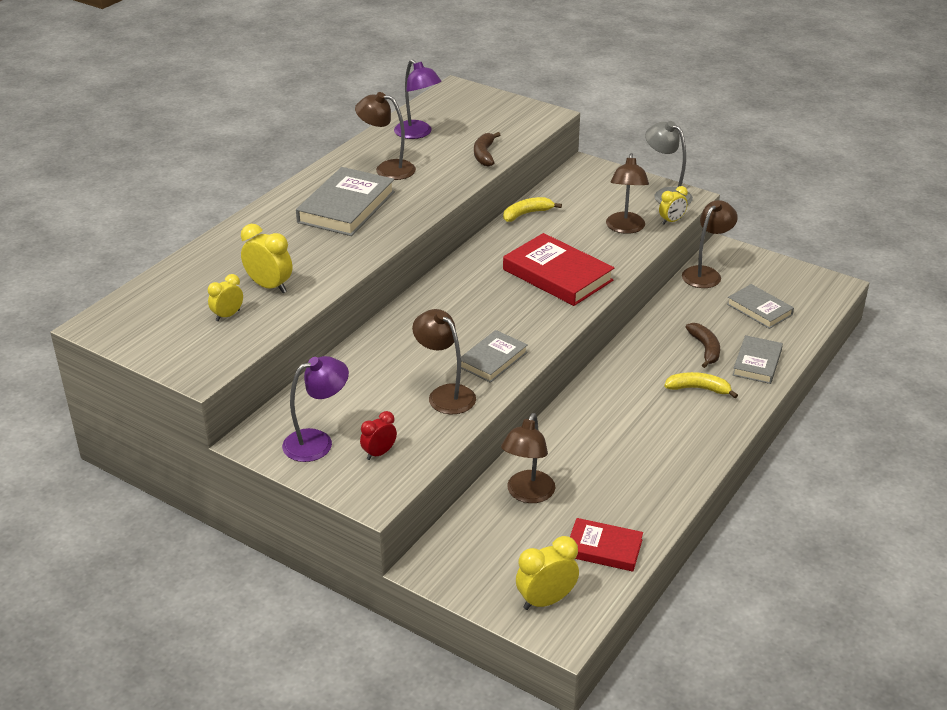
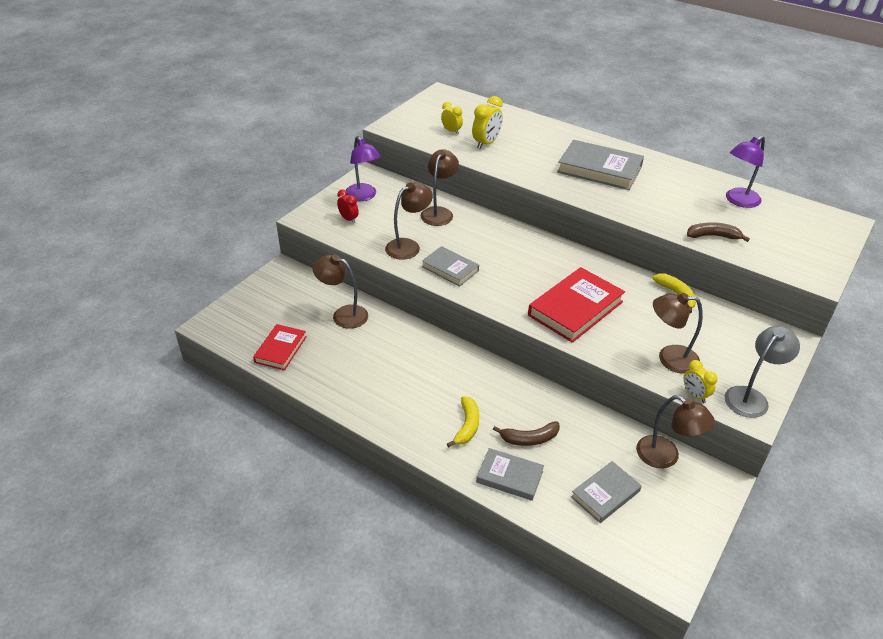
camera: 90 degrees right, 5 degrees up
brown lamp [355,92,416,180] -> brown lamp moved to [421,149,459,226]
yellow clock [516,536,579,610] -> none

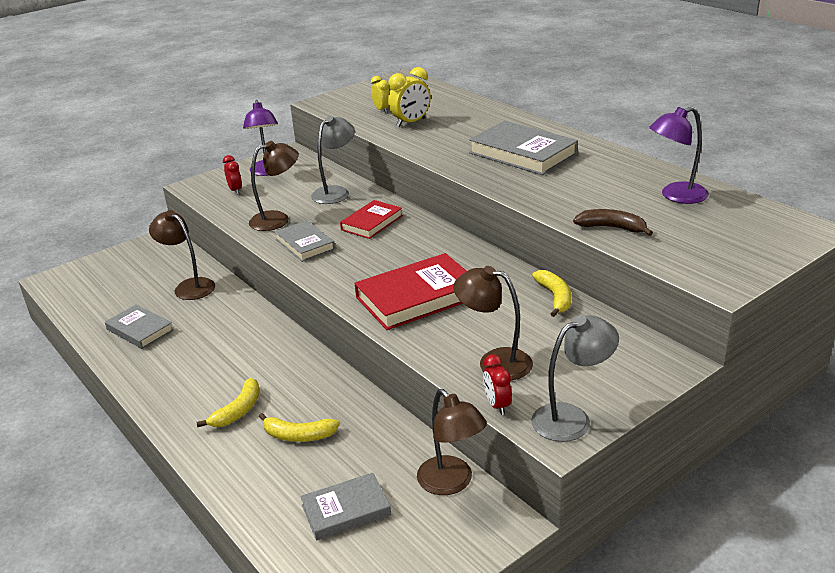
camera: 20 degrees right, 10 degrees down
red book [253,324,306,370] -> red book moved to [340,200,403,239]
brown lamp [421,149,459,226] -> grey lamp [311,116,355,204]
grey book [476,448,544,501] -> grey book moved to [105,304,174,349]
brown banana [493,421,560,446] -> yellow banana [259,413,340,442]
yellow clock [684,360,717,403] -> red clock [483,354,512,415]

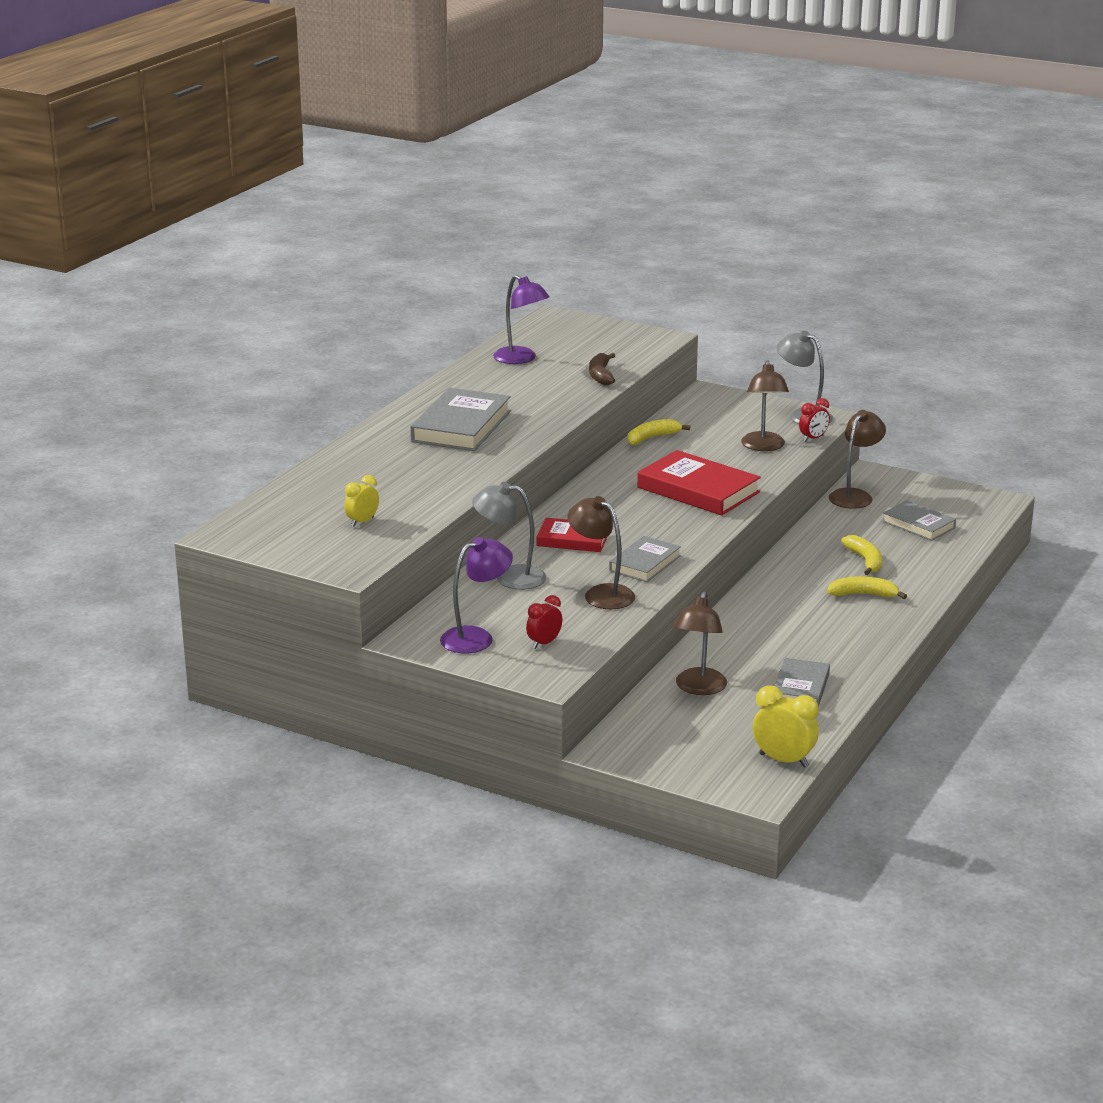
camera: 115 degrees left, 5 degrees down
yellow clock [388,67,431,127] -> yellow clock moved to [753,685,819,768]

